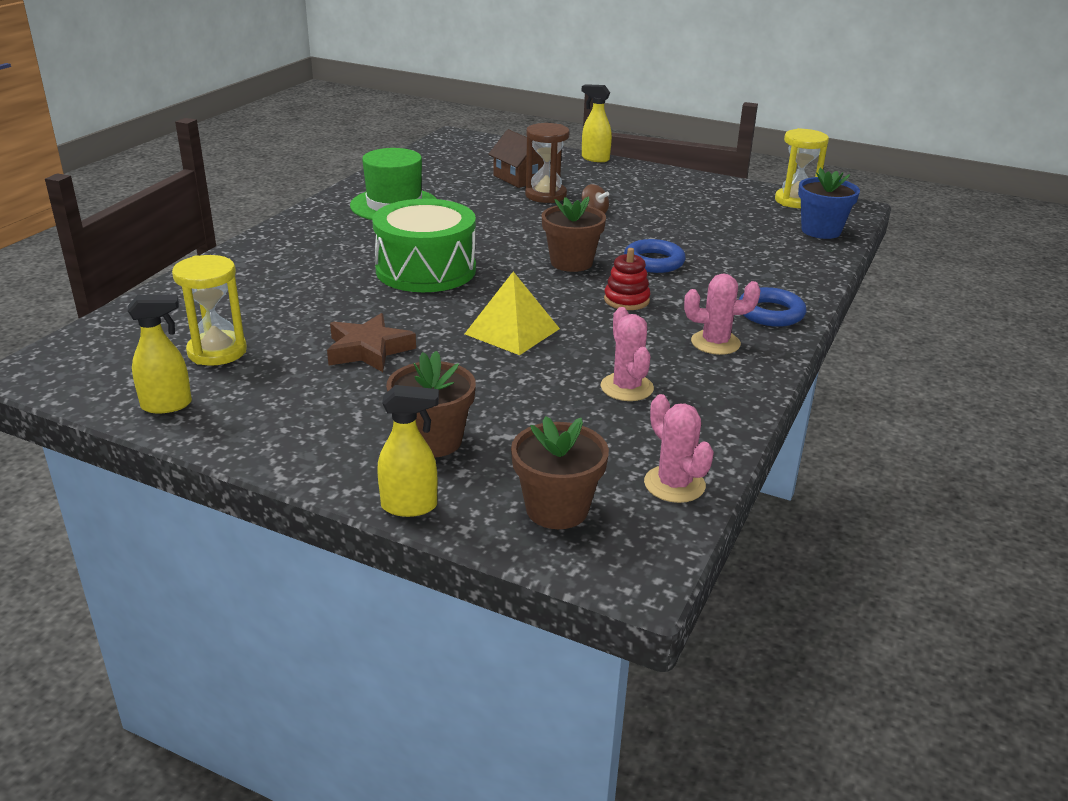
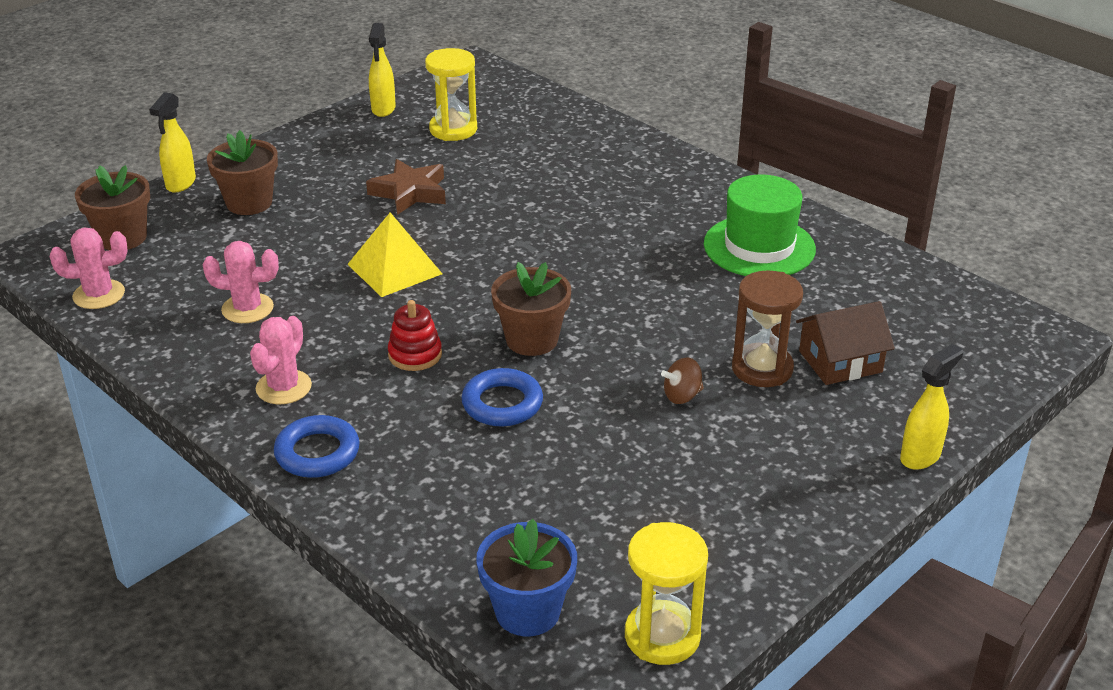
camera: 110 degrees right, 5 degrees up
green drum [372,199,476,292] -> none

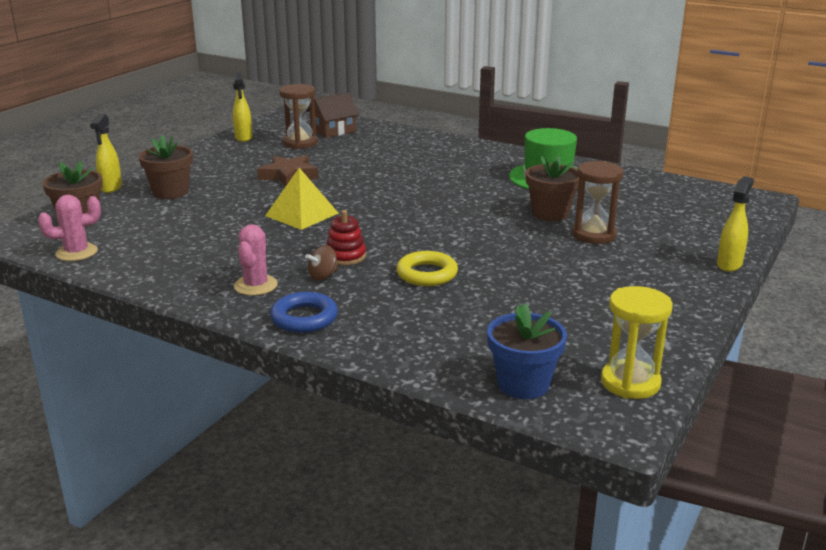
camera: 15 degrees left, 10 degrees down
pink cactus [203,241,279,323] -> none
yellow hourglass [425,48,477,141] -> brown hourglass [279,84,318,149]
blue ring [461,368,543,426] -> yellow ring [396,251,458,286]
brown flower pot [491,262,571,356] -> brown flower pot moved to [526,156,579,221]
brown spinning top [661,357,704,404] -> brown spinning top moved to [305,245,338,280]
brown house [796,301,895,385] -> brown house moved to [306,93,360,138]

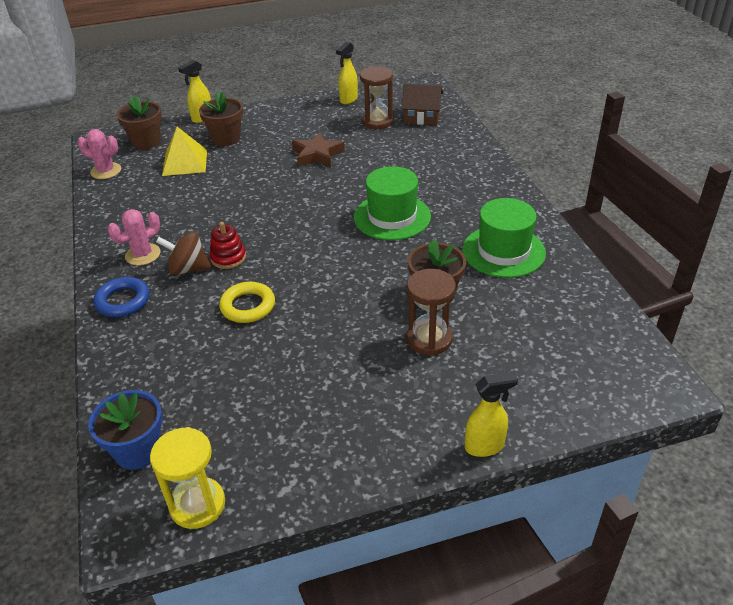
camera: 45 degrees right, 15 degrees up
yellow pyramid [265,168,339,230] -> yellow pyramid moved to [162,127,207,176]
brown spinning top [305,245,338,280] -> brown spinning top [156,232,211,275], size x1.56
none -> green hat [354,166,431,240]

